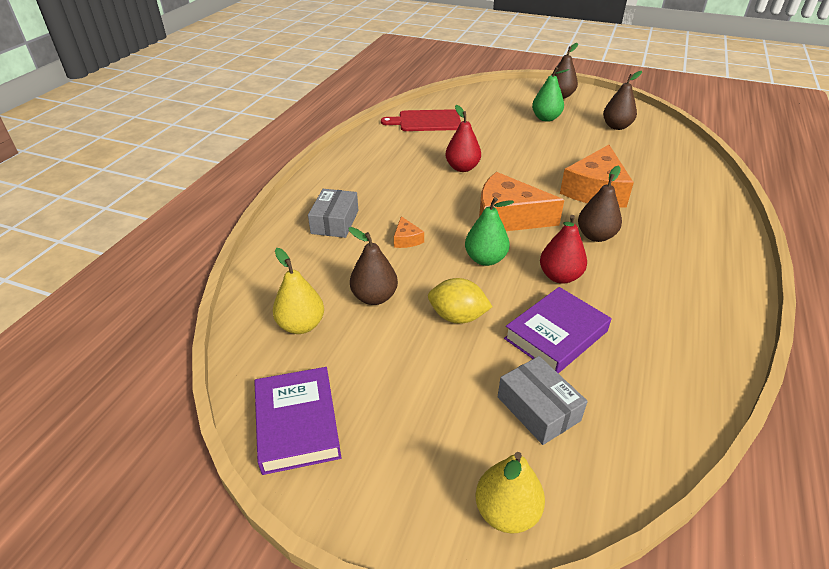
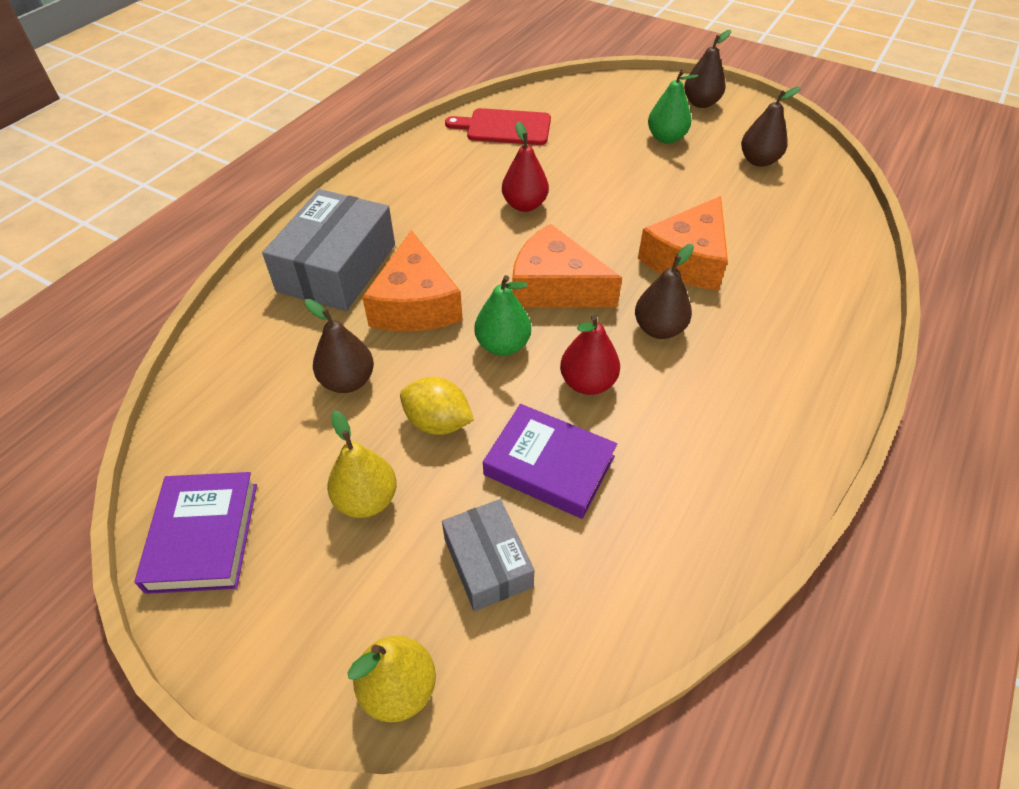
camera: 10 degrees right, 10 degrees up
yellow pear [273,248,324,334] -> yellow pear moved to [327,410,397,518]
grey box [308,189,358,238] -> grey box [262,189,395,311], size x1.74
orange cheese [394,216,424,248] -> orange cheese [362,230,463,332], size x2.33
purple book [504,287,611,374] -> purple book turned 60 degrees clockwise [483,404,617,519]

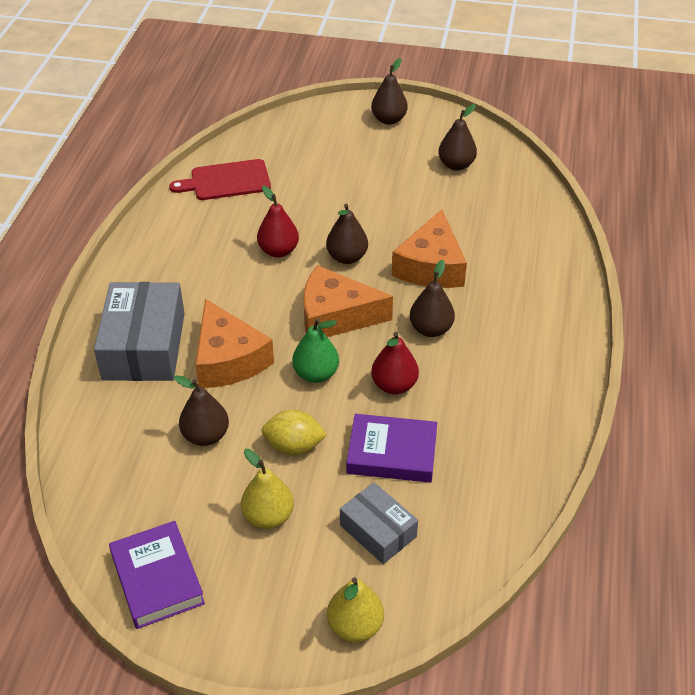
camera: 20 degrees left, 5 degrees down
green pear [648,70,698,143] -> none
none -> brown pear [326,204,368,264]

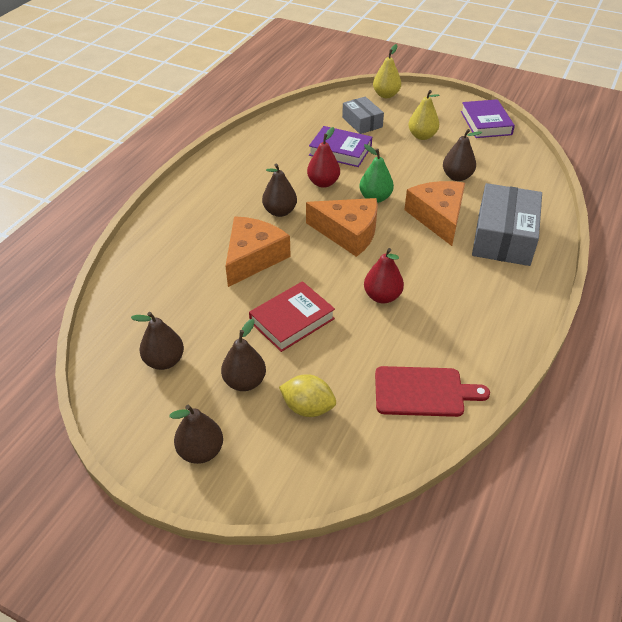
camera: 165 degrees left, 0 degrees up
yellow lemon [261,410,327,455] -> yellow lemon moved to [279,374,336,417]
brown pear [326,204,368,264] -> brown pear moved to [221,319,266,391]
none -> red book [249,281,335,352]

